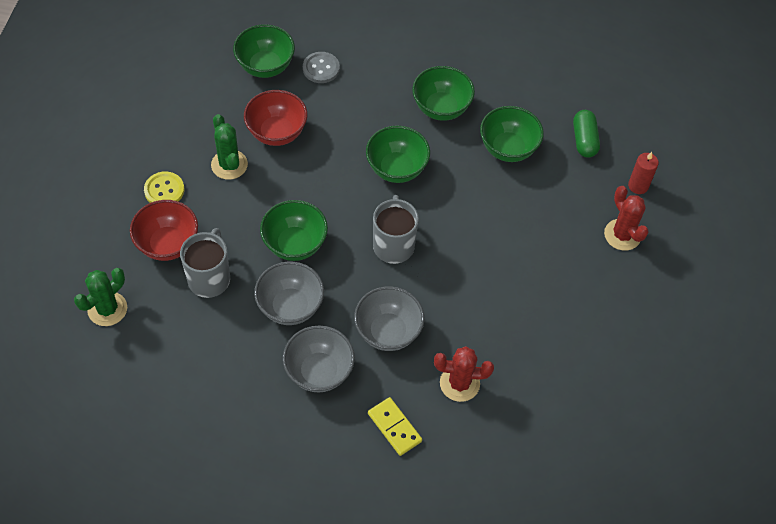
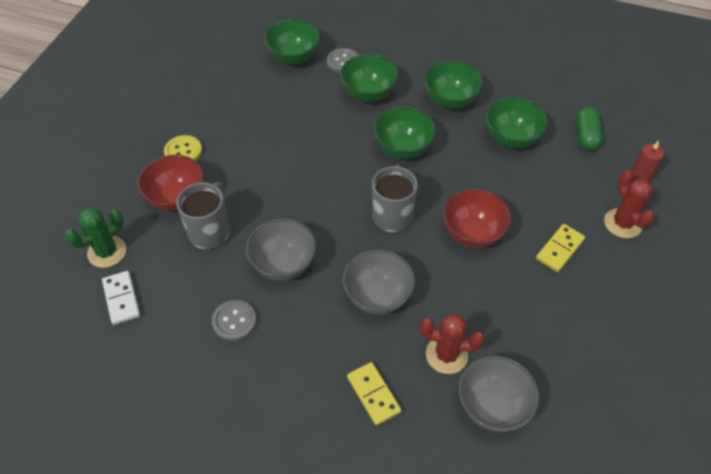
camera: 10 degrees right, 5 degrees down
green cactus [211,114,248,180] -> none
red bowl [244,90,307,146] -> red bowl moved to [443,189,511,248]
green bowl [260,200,328,261] -> green bowl moved to [340,54,398,102]
grey bowl [283,326,355,393] -> grey bowl moved to [458,356,539,432]
none -> white domino [102,271,140,325]
none -> grey button [212,300,257,341]
none -> yellow domino [536,224,585,272]

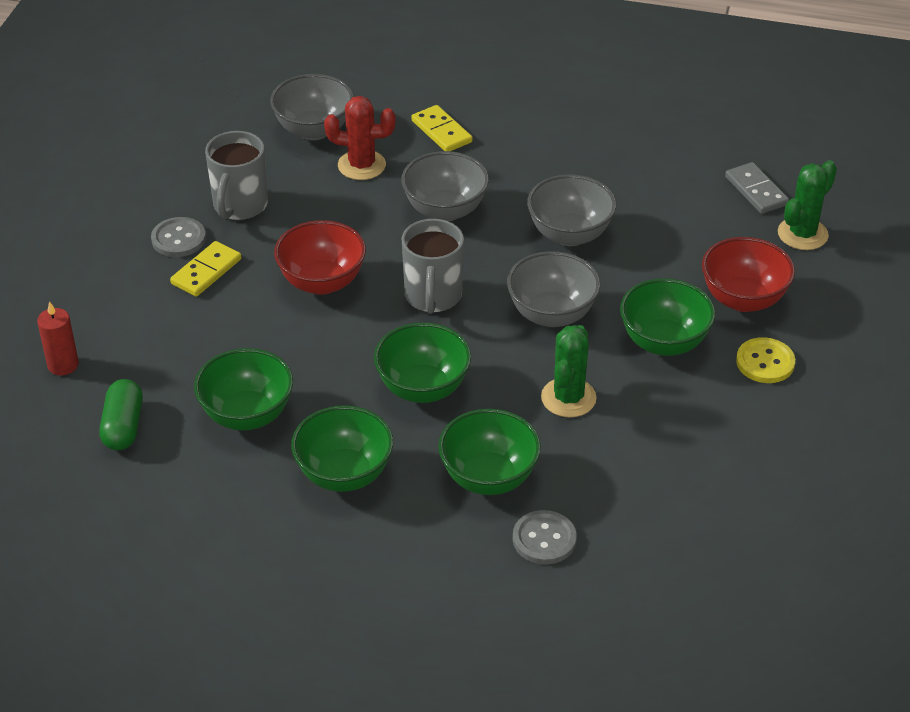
camera: 175 degrees right, 10 degrees down
white domino [102,271,140,325] -> grey domino [725,162,789,214]
grey mug [176,182,230,249] -> grey mug moved to [205,131,268,220]
grey button [212,300,257,341] -> grey button moved to [151,217,206,257]
green bowl [264,19,320,65] -> green bowl moved to [620,278,715,356]
red cactus [604,170,654,238] -> none
none -> grey bowl [507,251,600,327]
none -> green cactus [541,325,597,417]

